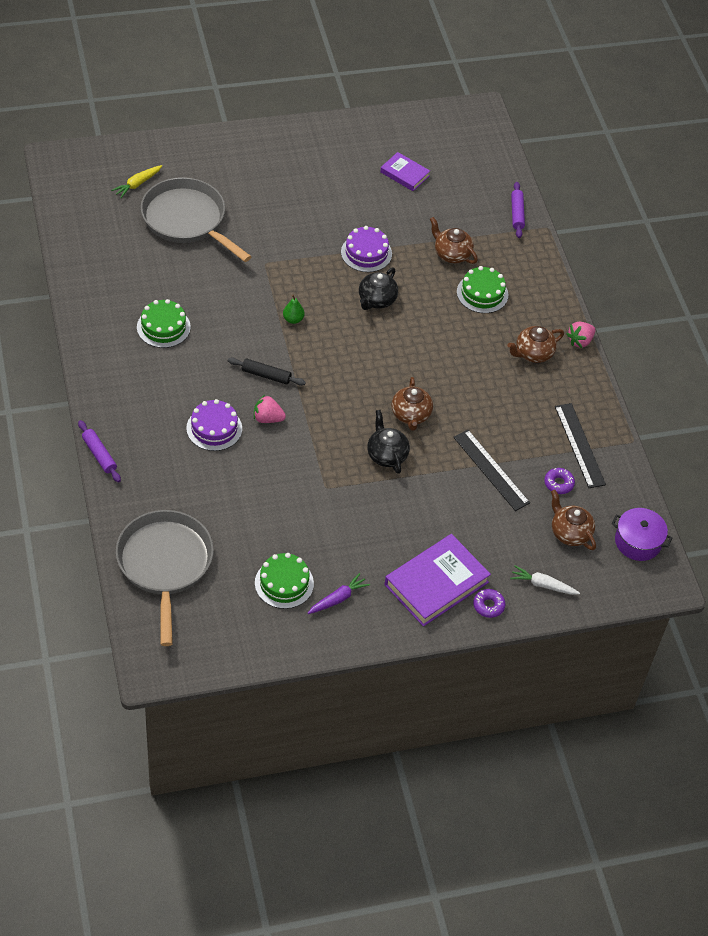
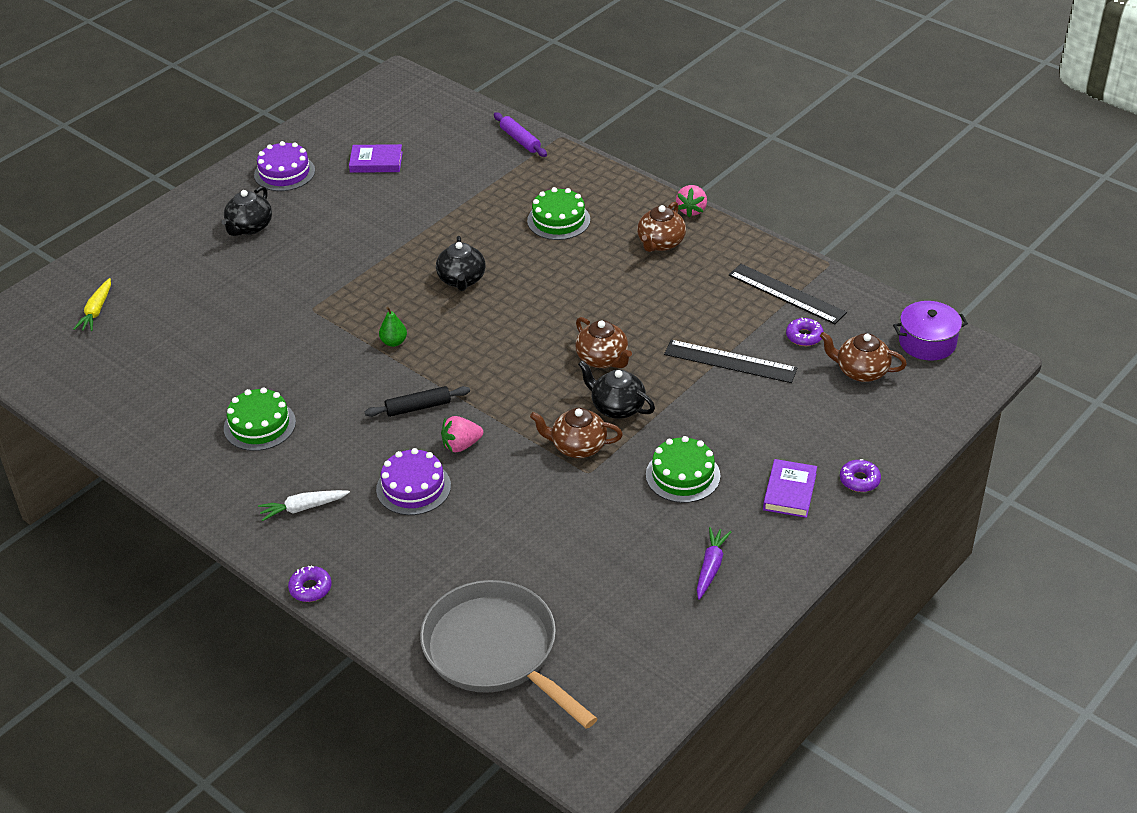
camera: 30 degrees left, 10 degrees down
purple rolling pin [78,420,121,483] -> purple donut [288,565,332,602]
grey pan [141,177,252,262] -> none
green cake [255,553,314,609] -> green cake moved to [646,436,720,503]
purple cake [341,226,392,272] -> purple cake moved to [254,141,315,191]
purple book [385,534,491,627] -> purple book [763,459,817,518], size x0.56
brown teapot [430,217,478,264] -> brown teapot moved to [530,408,623,458]
white carrot [510,565,580,595] -> white carrot moved to [258,490,350,521]
none -> black teapot [222,186,272,236]

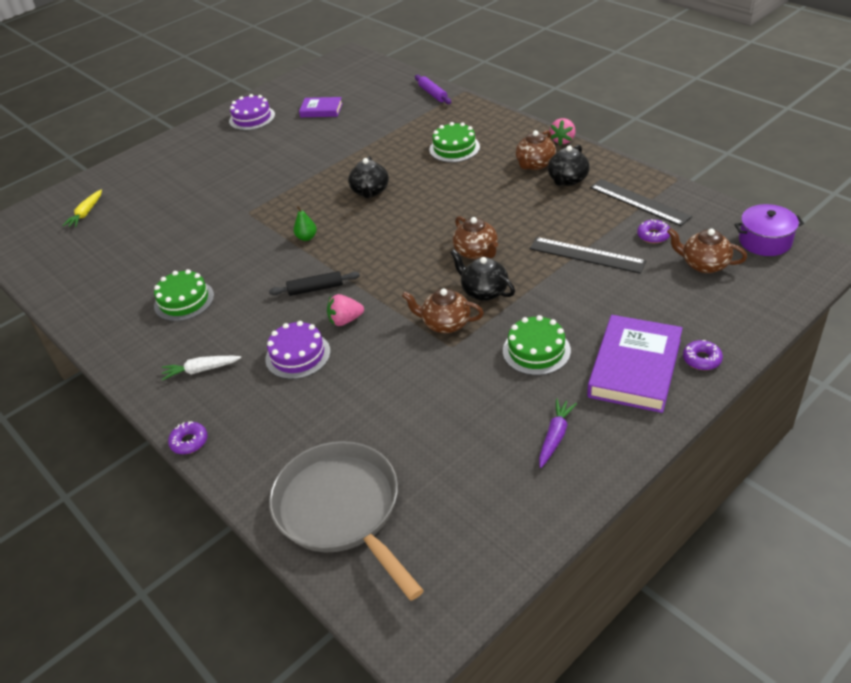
camera: 10 degrees right, 0 degrees up
black teapot [222,186,272,236] -> black teapot moved to [548,145,590,186]
purple book [763,459,817,518] -> purple book [587,315,683,413], size x1.79

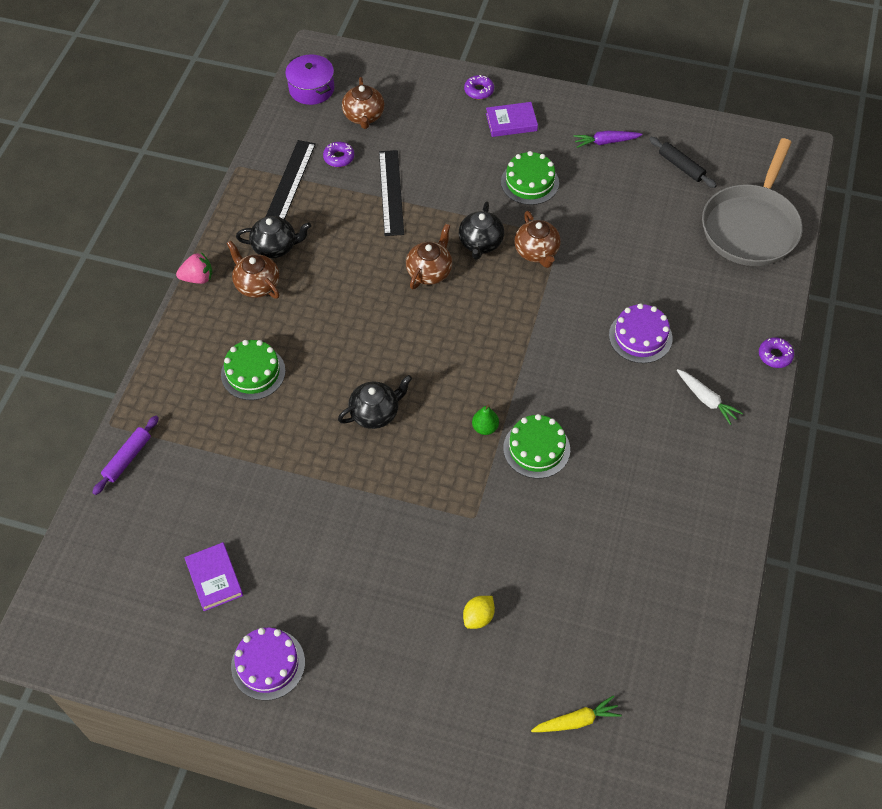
camera: 125 degrees left, 15 degrees up
green cake [154,269,214,321] -> green cake moved to [503,414,570,479]
black rolling pin [269,271,360,296] -> black rolling pin moved to [649,137,717,188]
pink strawberry [327,294,364,326] -> none
brown teapot [516,130,556,170] -> brown teapot turned 135 degrees counterclockwise [227,241,279,299]
purple book [587,315,683,413] -> purple book [486,102,538,137], size x0.56
none -> yellow lemon [463,596,495,629]

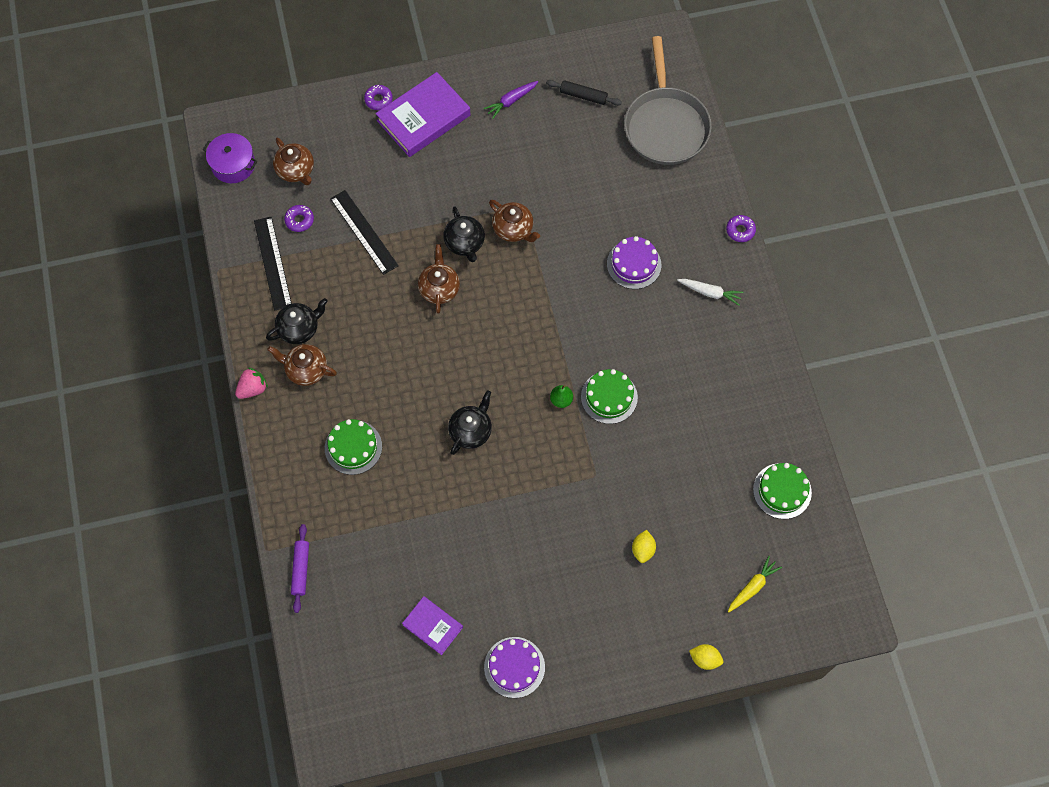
camera: 30 degrees left, 10 degrees up
purple book [486,102,538,137] -> purple book [375,72,471,157], size x1.79
green cake [501,151,559,205] -> green cake moved to [753,463,812,519]
none -> yellow lemon [689,644,723,670]

